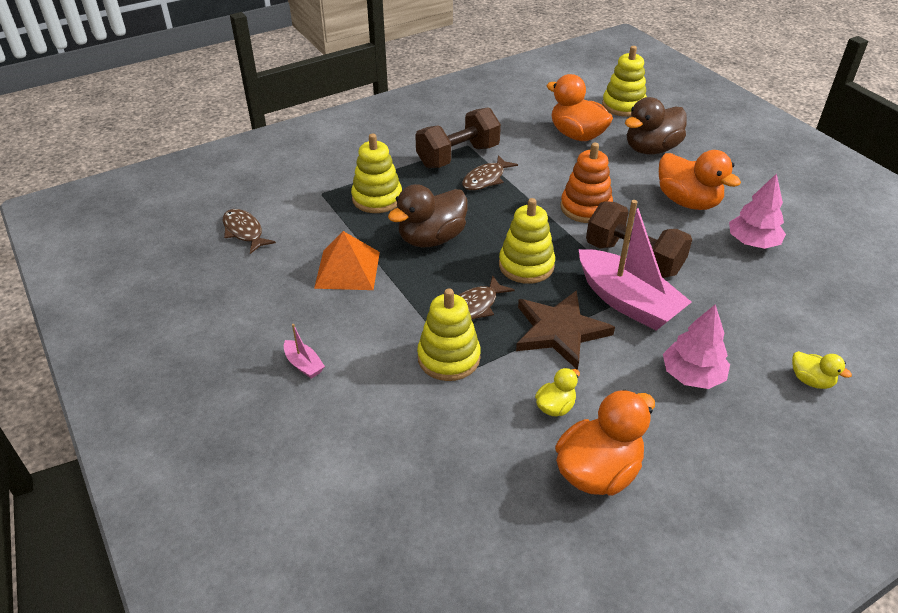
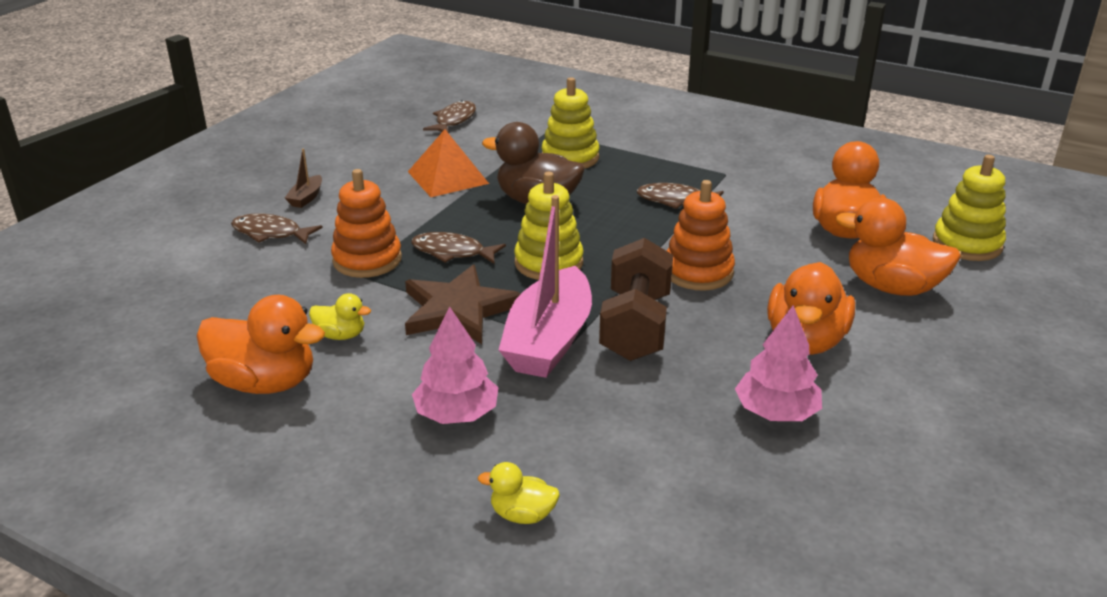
camera: 60 degrees right, 10 degrees down
pink boat [284,324,325,379] -> brown boat [285,148,322,208]
brown dumbbell [415,107,501,168] -> none
yellow stacking toy [417,289,481,381] -> orange stacking toy [331,169,402,278]
brown duck [625,97,687,155] -> orange duck [835,198,961,296]
yellow duck [792,351,852,389] -> yellow duck turned 90 degrees clockwise [478,462,560,524]
none -> brown fish [231,213,323,244]

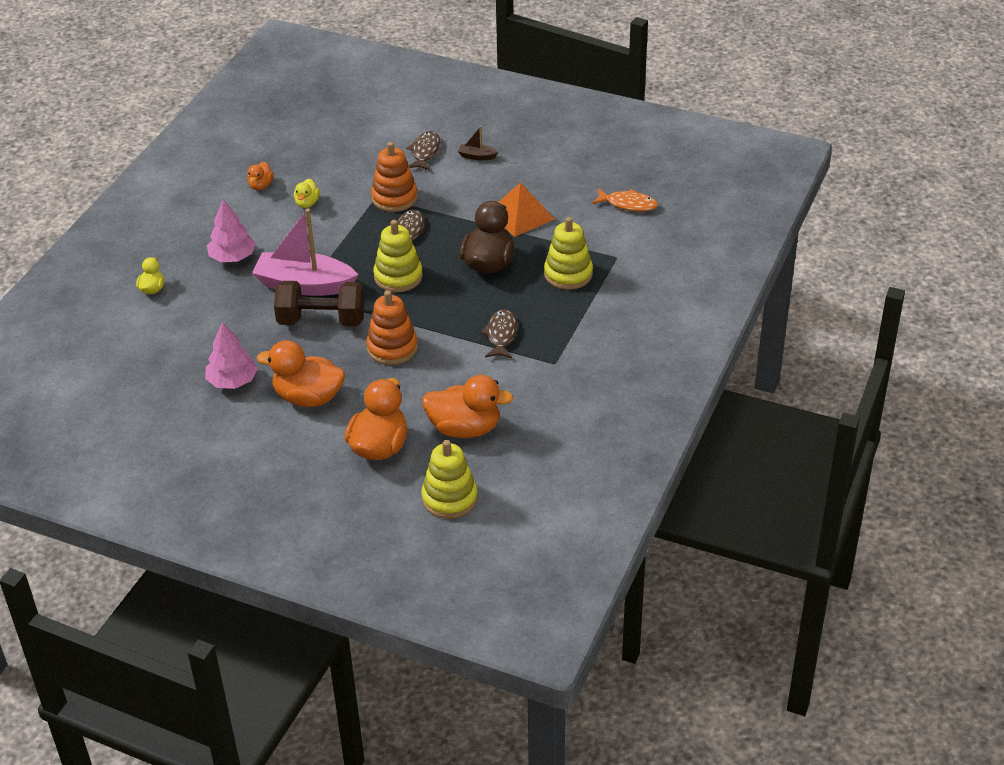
camera: 85 degrees right, 10 degrees up
orange duck [197,295,325,394] -> orange duck [247,162,274,190], size x0.50
brown star [405,265,521,344] -> none
brown fish [423,100,476,133] -> orange fish [592,188,658,211]

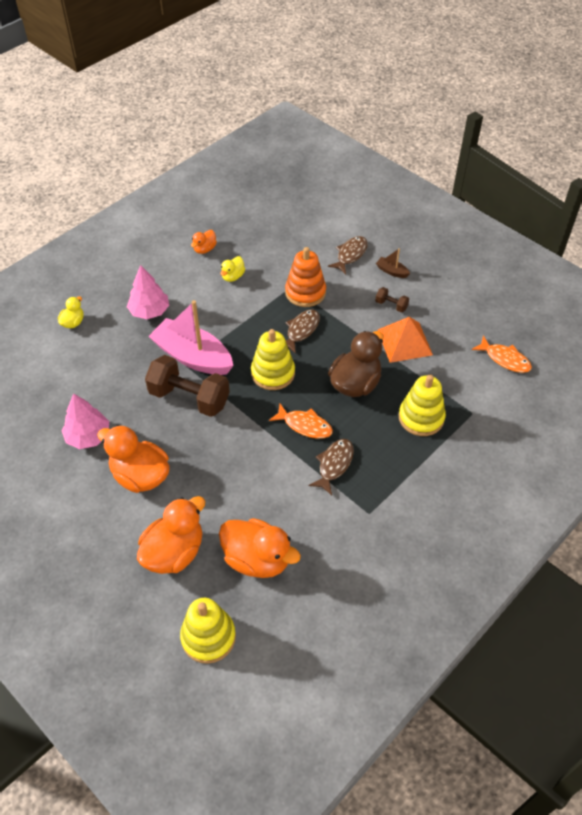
camera: 20 degrees right, 10 degrees up
orange stacking toy [366,290,418,365] -> none
none -> orange fish [269,404,333,439]
none -> brown dumbbell [375,287,409,312]

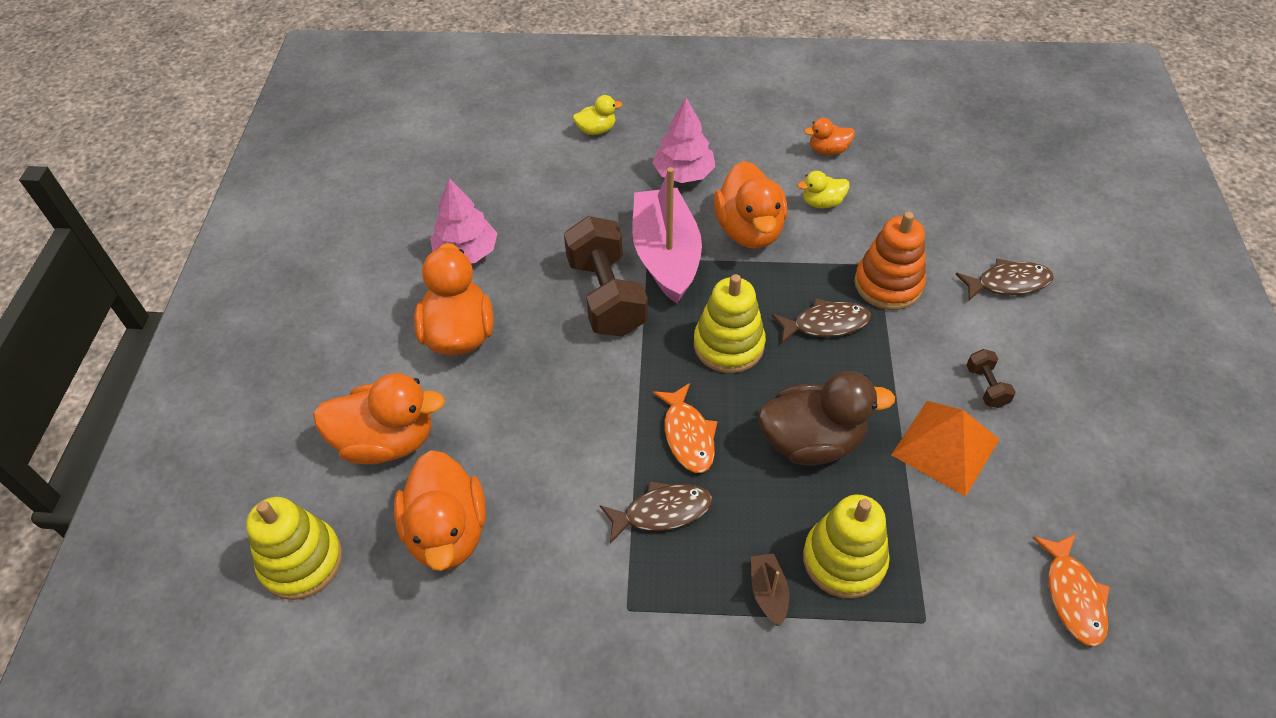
camera: 50 degrees right, 0 degrees up
brown boat [376,248,410,278] -> brown boat moved to [751,553,789,627]
none -> orange duck [714,161,787,248]

